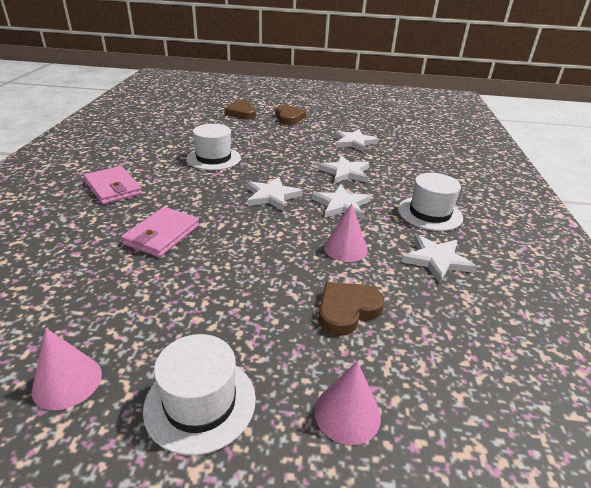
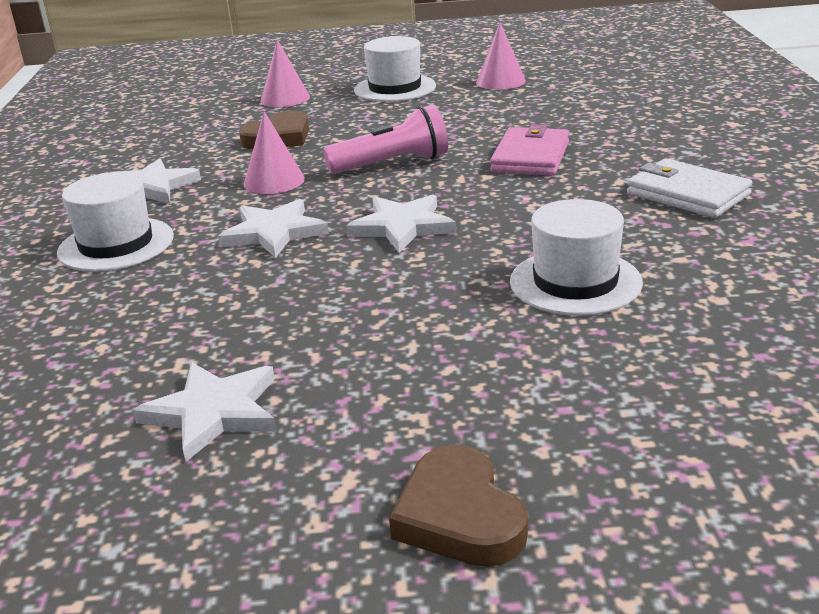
camera: 175 degrees right, 5 degrees down
pink wallet [84,166,142,204] -> white wallet [627,159,753,218]
brown heart [225,100,256,119] -> none
white star [318,155,369,183] -> none
none -> pink flashlight [323,104,448,174]

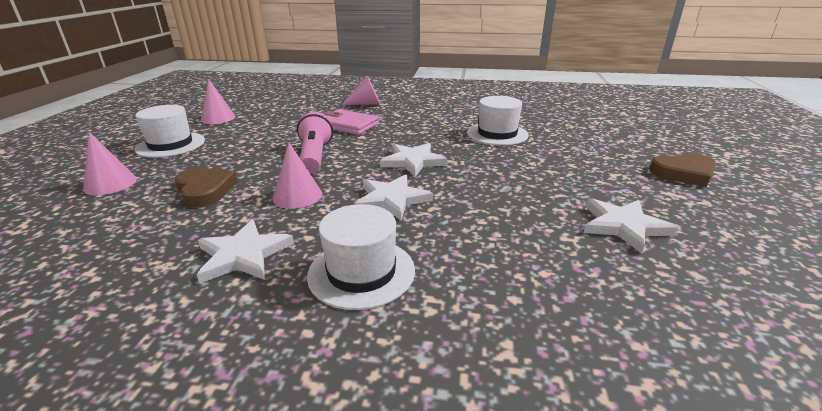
camera: 80 degrees left, 0 degrees up
white wallet [627,159,753,218] -> none
none -> pink cone [342,76,380,105]

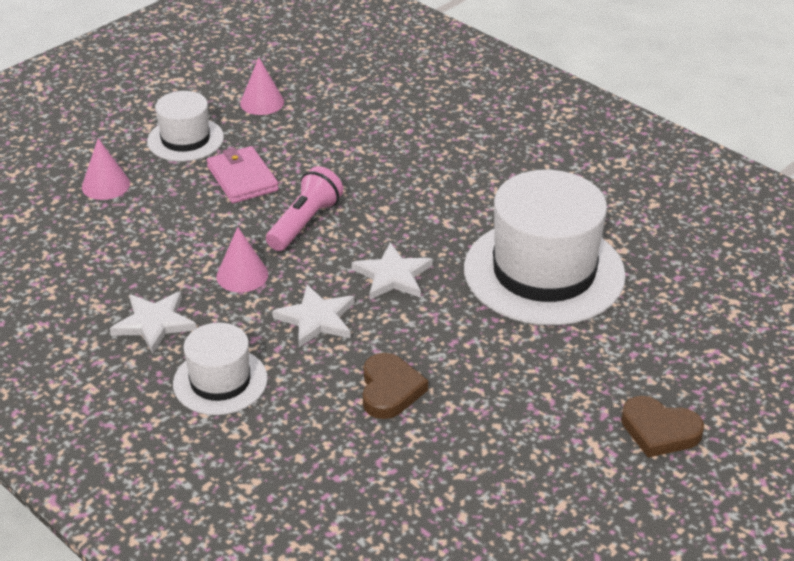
camera: 35 degrees right, 10 degrees up
brown heart [175,168,237,207] -> brown heart moved to [363,353,428,419]
pink wallet [323,109,379,135] -> pink wallet moved to [207,146,279,203]
pink cone [342,76,380,105] -> none
white hat [467,96,529,146] -> white hat [464,170,626,326], size x1.87
white star [584,198,678,253] -> none

